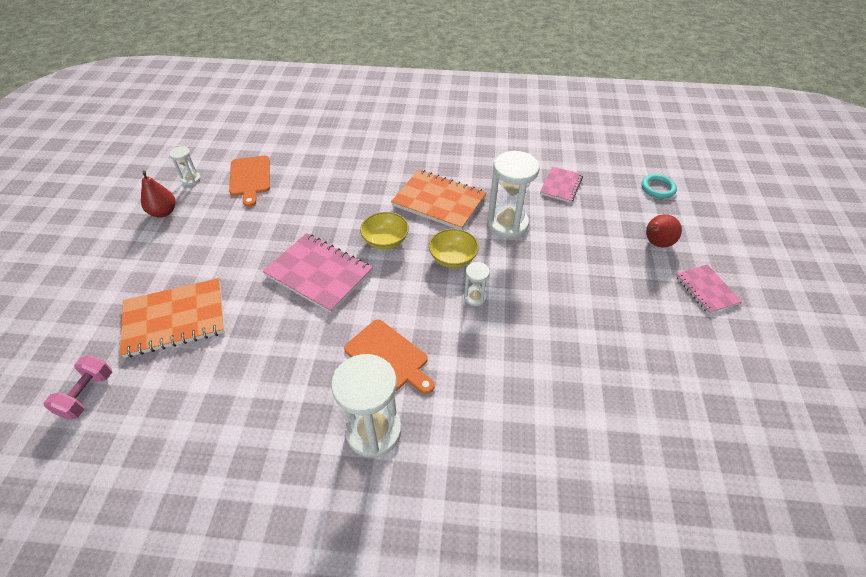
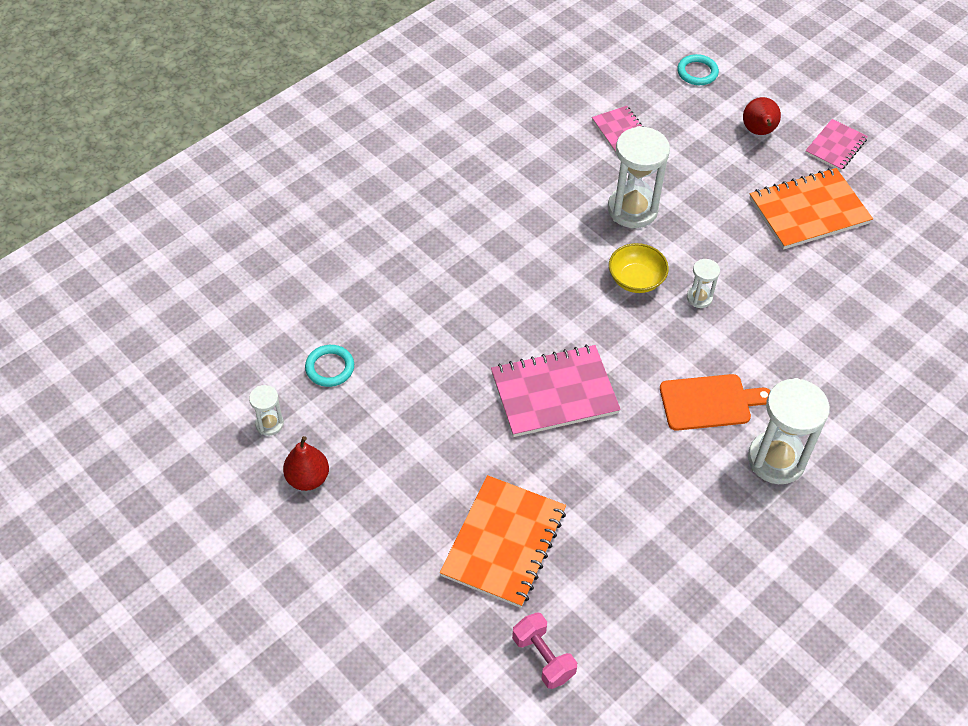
camera: 50 degrees left, 5 degrees up
orange cutting board [229,156,270,207] -> turquoise ring [305,345,354,387]
yellow bowl [360,212,409,250] -> none
orange notebook [391,170,487,230] -> orange notebook moved to [749,168,873,250]
pink notebook [676,264,742,314] -> pink notebook turned 75 degrees counterclockwise [805,119,868,171]

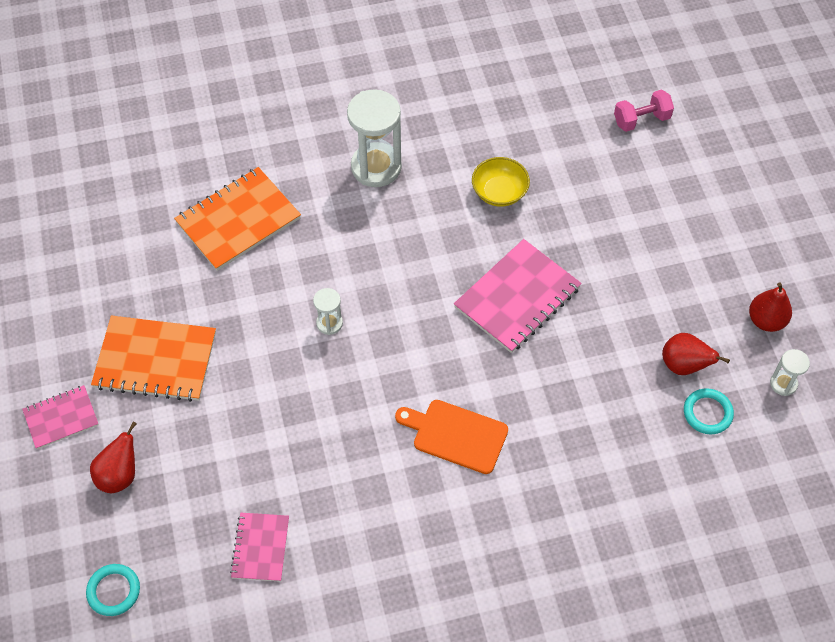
camera: 150 degrees left, 5 degrees up
orange notebook [440,475,566,608] -> orange notebook moved to [174,167,301,271]
pink notebook [491,345,621,437] -> pink notebook turned 60 degrees counterclockwise [454,239,582,353]
pink dumbbell [512,612,577,689] -> pink dumbbell turned 75 degrees clockwise [614,89,674,132]
white hourglass [608,126,670,228] -> none
yellow bowl [609,243,669,293] -> yellow bowl moved to [472,157,530,207]
orange cutting board [660,374,770,431] -> orange cutting board moved to [395,400,508,474]
none -> red pear [662,333,730,375]

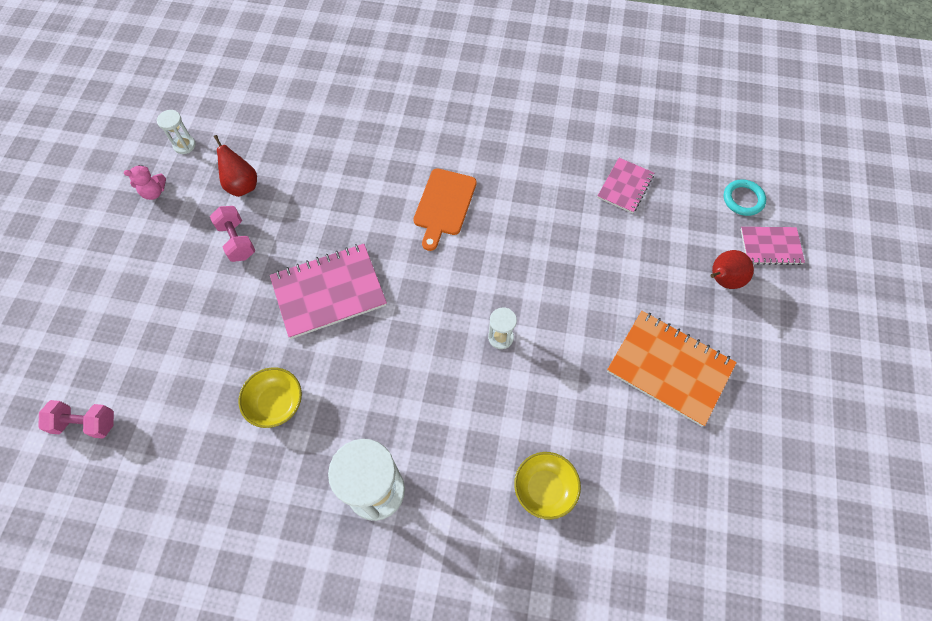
camera: 155 degrees left, 5 degrees up
pink notebook [22,385,99,449] -> pink notebook moved to [741,227,805,265]
orange notebook [174,167,301,271] -> yellow bowl [514,452,581,520]
orange cutting board [395,400,508,474] -> orange cutting board turned 60 degrees clockwise [413,168,477,251]
turquoise ring [684,388,734,434] -> none
red pear [749,282,792,332] -> pink teddy bear [124,165,166,200]
none -> pink dumbbell [210,206,255,262]

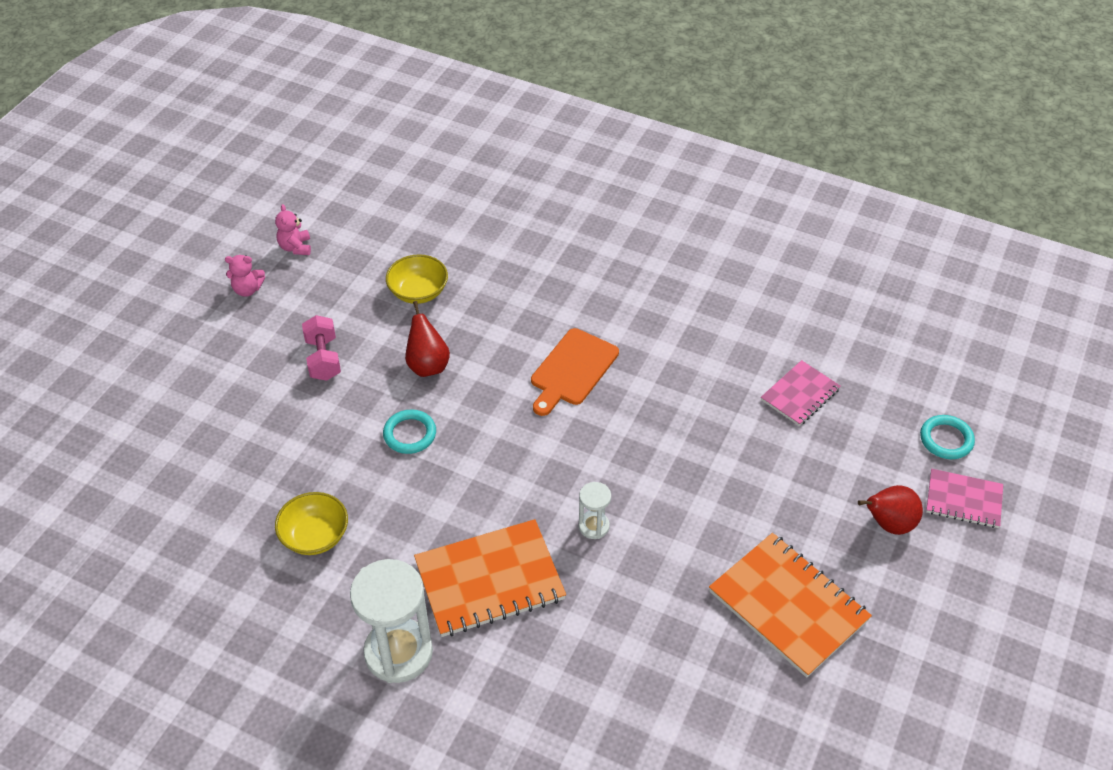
camera: 15 degrees right, 15 degrees down
pink dumbbell [39,400,114,439] -> none
white hourglass [157,110,196,154] -> pink teddy bear [275,204,311,255]
red pear [214,135,257,197] -> red pear moved to [405,301,450,377]
pink notebook [270,244,387,339] -> turquoise ring [383,410,436,454]
yellow bowl [514,452,581,520] -> yellow bowl moved to [386,254,448,304]
none -> orange notebook [414,519,566,637]

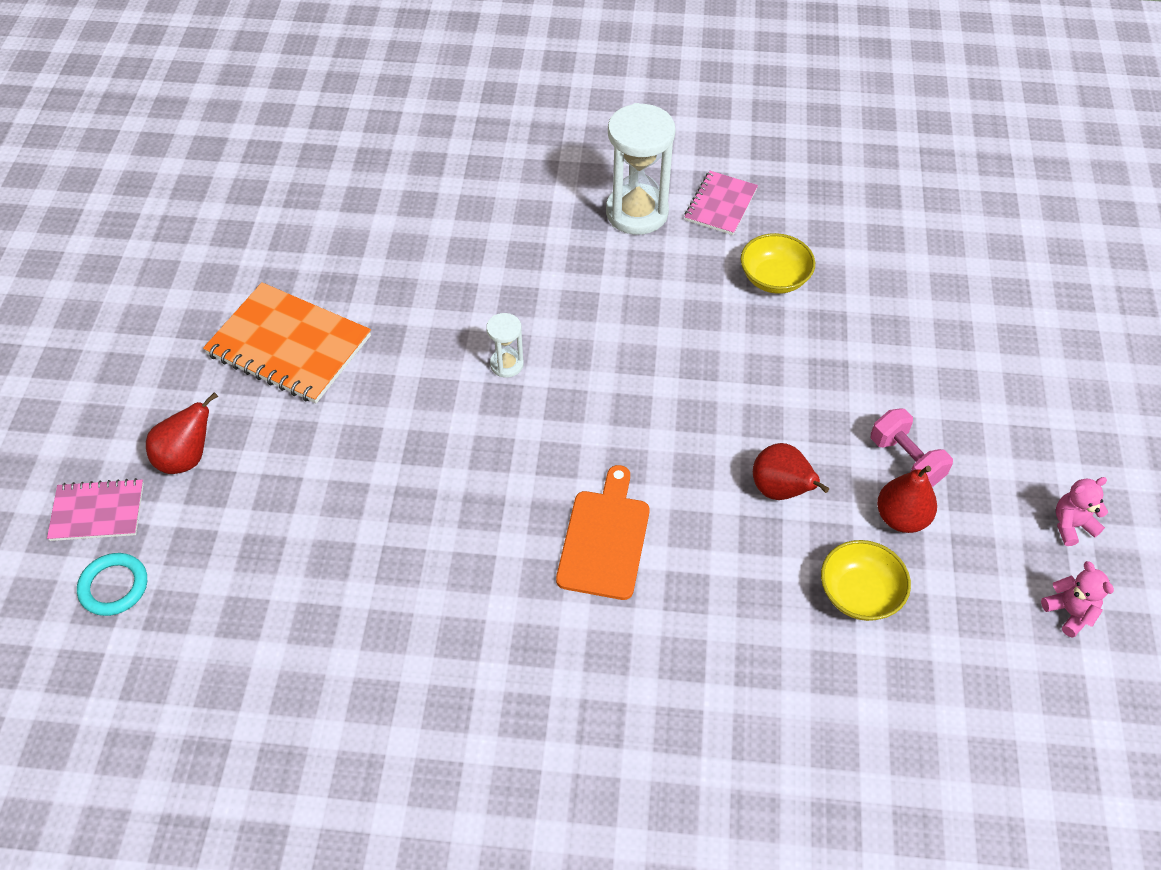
camera: 160 degrees right, 5 degrees up
turquoise ring [383,410,436,454] -> none
orange notebook [414,519,566,637] -> none
pink notebook [761,360,840,426] -> pink notebook moved to [685,171,758,235]
none -> red pear [877,466,937,533]

